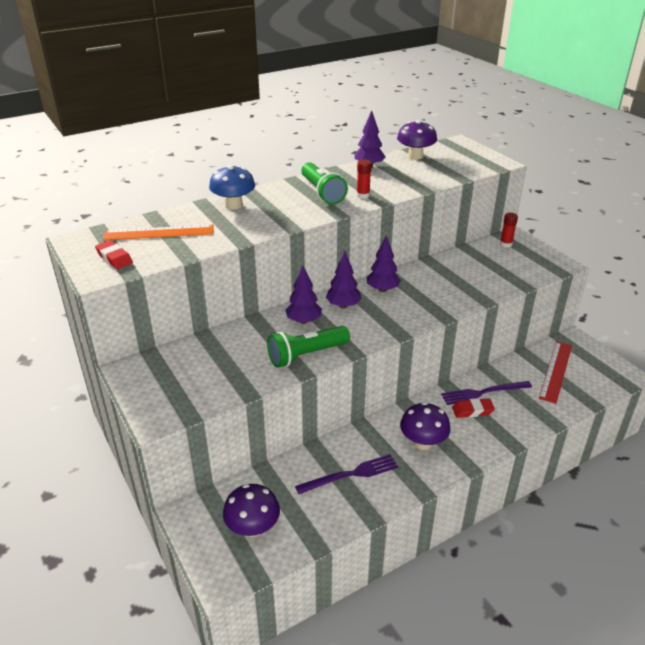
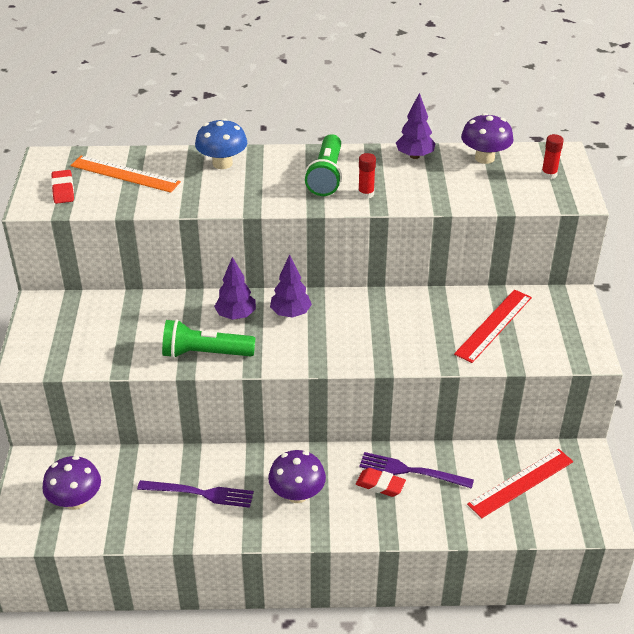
camera: 30 degrees right, 5 degrees up
purple tree [367,236,401,292] -> none
red glue stick [500,213,518,247] -> red glue stick moved to [541,134,564,179]
none -> red ruler [454,290,532,363]

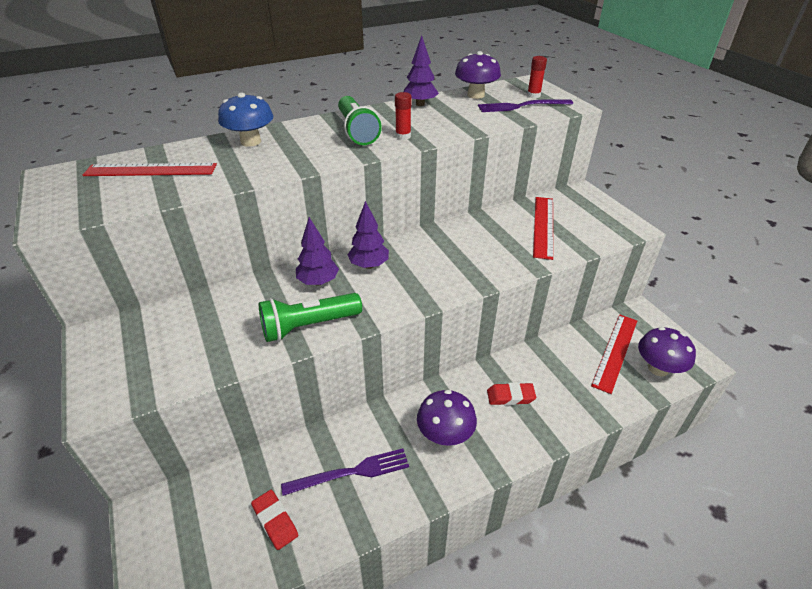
camera: 25 degrees left, 0 degrees up
purple mushroom [42,456,101,510] -> purple mushroom moved to [638,327,696,377]
red eraser [51,170,74,204] -> red eraser moved to [251,490,298,550]
orange ruler [70,155,181,193] -> red ruler [83,163,217,176]
purple fork [359,452,474,489] -> purple fork moved to [478,99,573,112]

